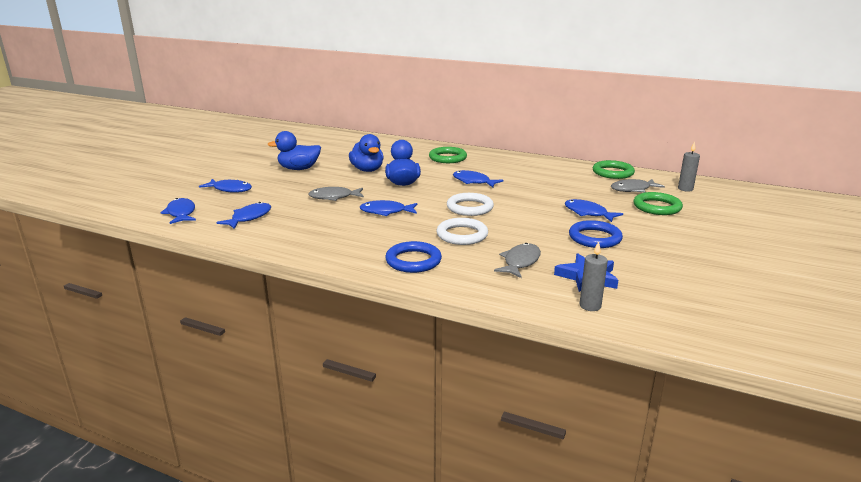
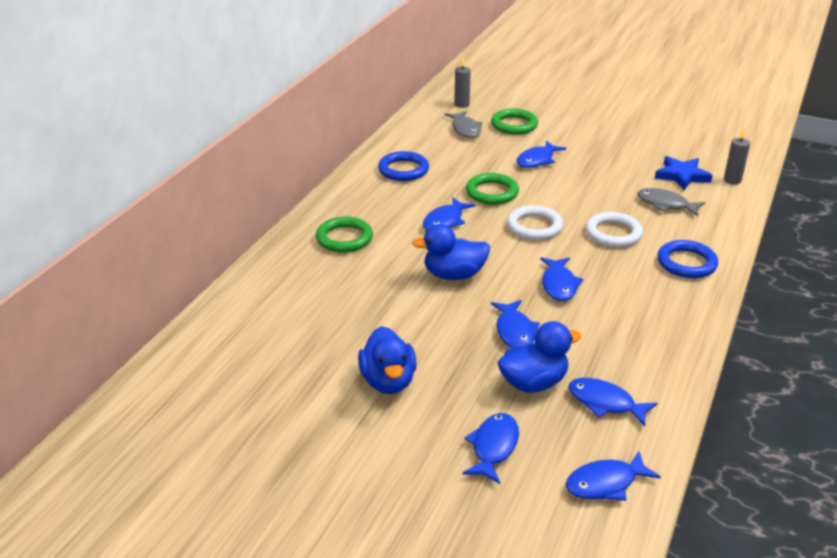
camera: 90 degrees left, 10 degrees up
grey fish [309,187,364,201] -> blue fish [491,300,540,348]
blue duck [349,134,384,172] -> blue duck moved to [498,321,581,392]
blue ring [569,220,623,248] -> blue ring moved to [378,151,429,181]
green ring [593,160,635,179] -> green ring moved to [466,173,519,205]

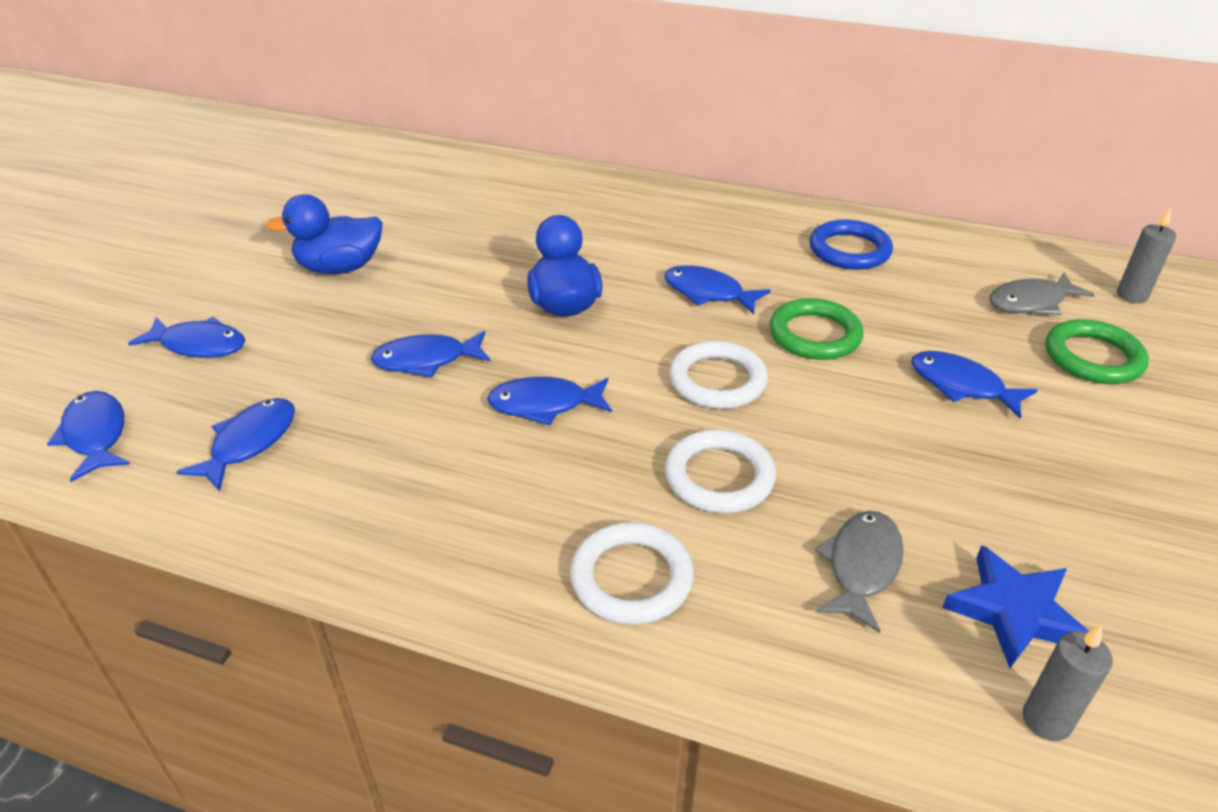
camera: 85 degrees right, 5 degrees up
green ring [316,216,373,253] -> none
blue duck [498,321,581,392] -> none
blue ring [657,240,718,278] -> white ring [570,522,694,625]

